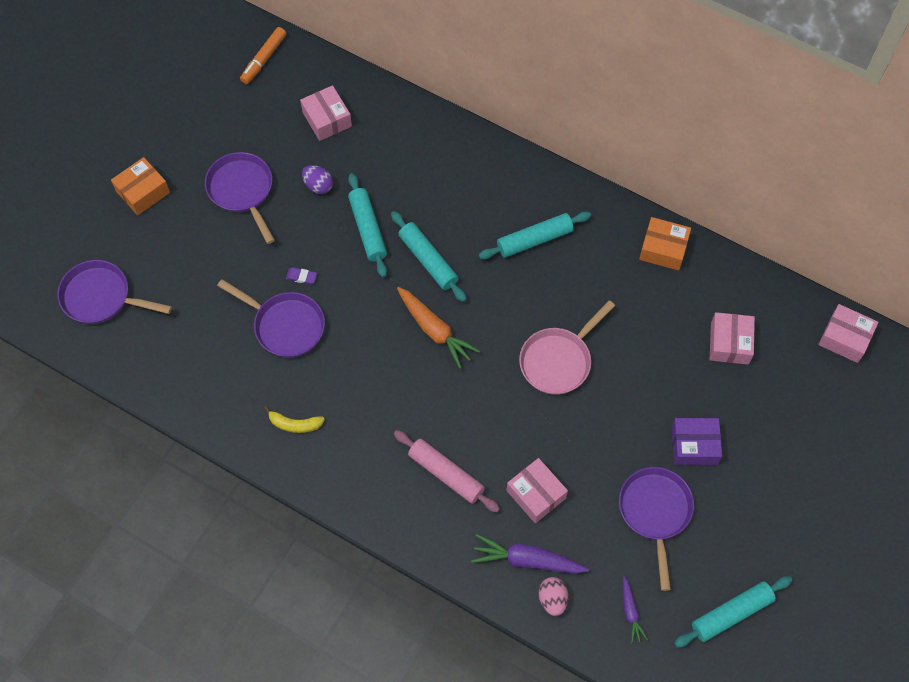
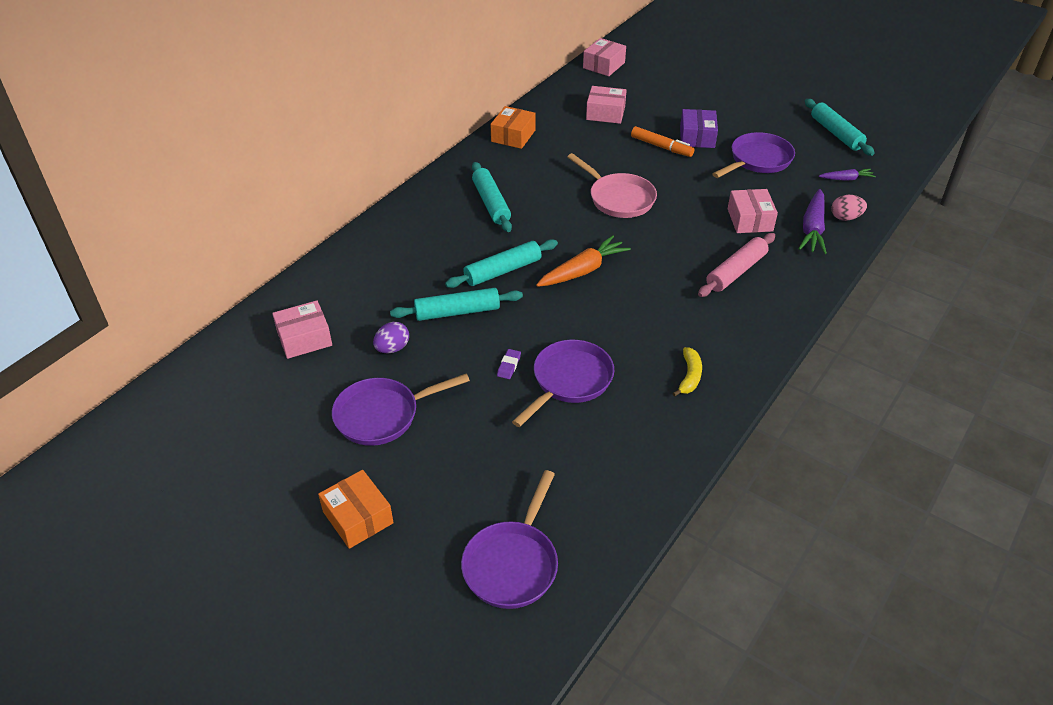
camera: 85 degrees left, 20 degrees down
orange marker [240,27,286,84] -> orange marker moved to [631,126,694,157]
pink box [506,458,568,523] -> pink box turned 60 degrees counterclockwise [728,189,778,233]
purple pan [619,467,694,591] -> purple pan turned 135 degrees clockwise [712,132,795,178]

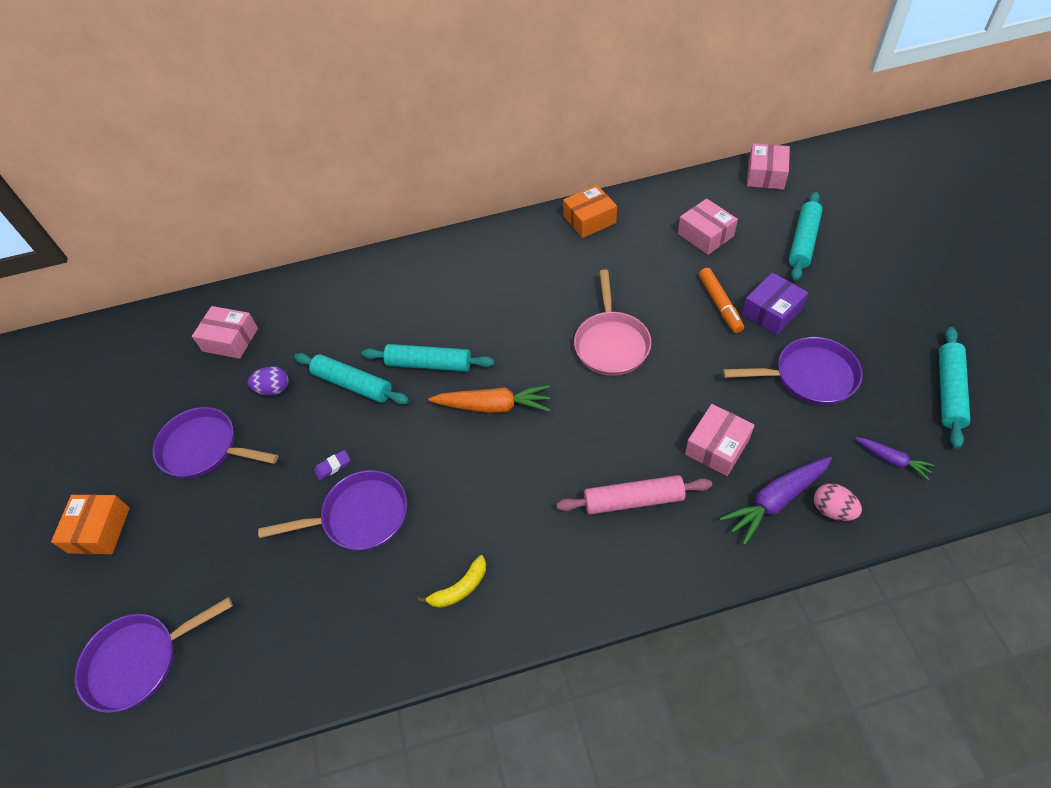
camera: 45 degrees right, 10 degrees up
turquoise rolling pin [472,162,512,232] -> turquoise rolling pin moved to [789,192,823,281]
pink box [583,38,626,76] -> pink box turned 60 degrees counterclockwise [747,143,790,190]

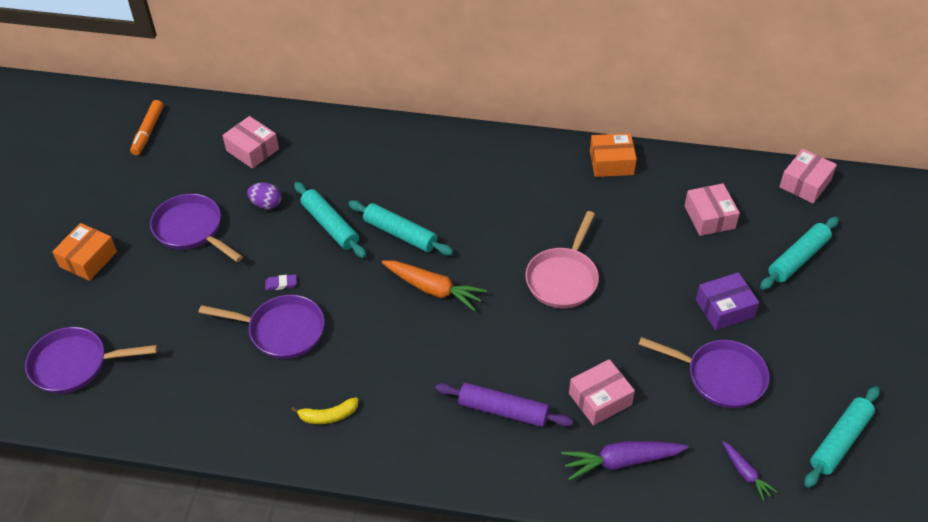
camera: 20 degrees right, 5 degrees down
pink rolling pin [556,475,712,515] -> purple rolling pin [435,383,573,427]
orange marker [699,268,744,333] -> orange marker moved to [130,100,164,155]
pink egg [814,483,862,521] -> none

